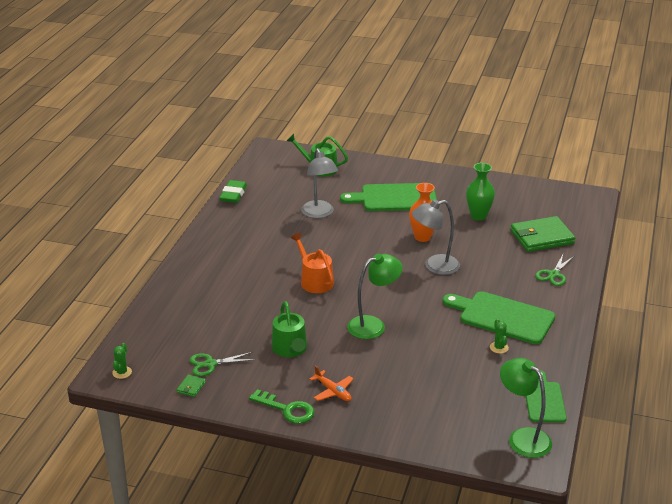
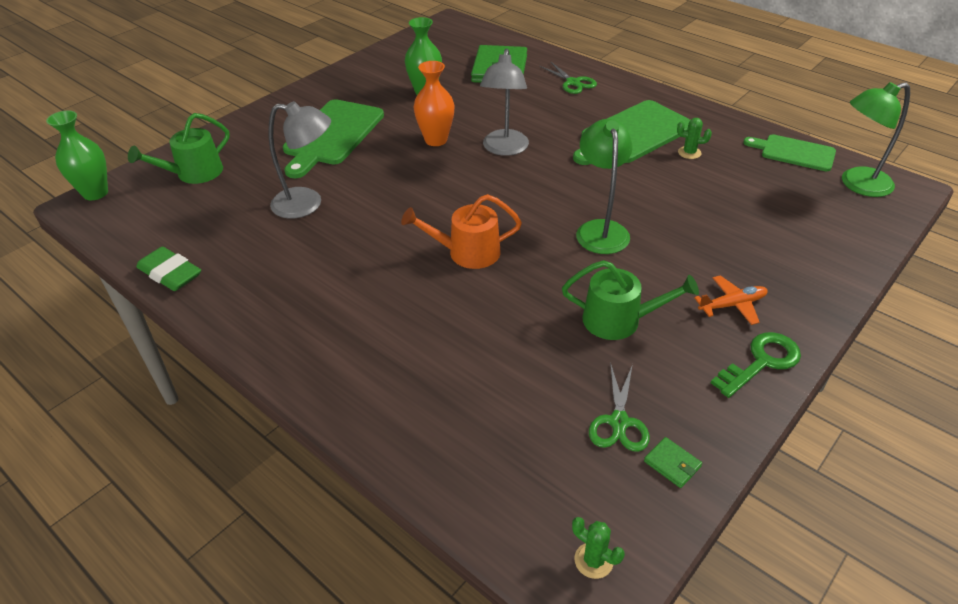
camera: 65 degrees left, 10 degrees up
none -> green vase [46,111,108,200]

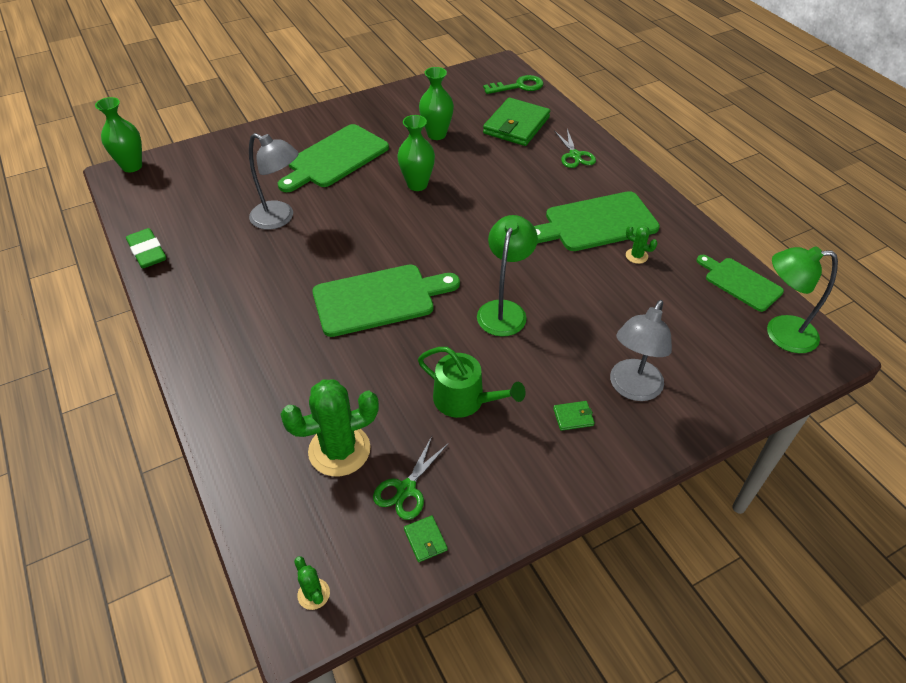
camera: 20 degrees right, 5 degrees up
green watering can [128,113,230,184] -> none
orange watering can [401,194,522,269] -> green cutting board [313,264,460,337]
orange vase [413,61,455,146] -> green vase [397,115,435,191]
grey lamp [480,49,529,156] -> grey lamp moved to [610,300,672,401]
orange plane [694,275,768,325] -> green wallet [553,401,595,431]
green key [711,332,801,398] -> green key moved to [483,75,544,94]
none -> green cactus [280,379,379,476]

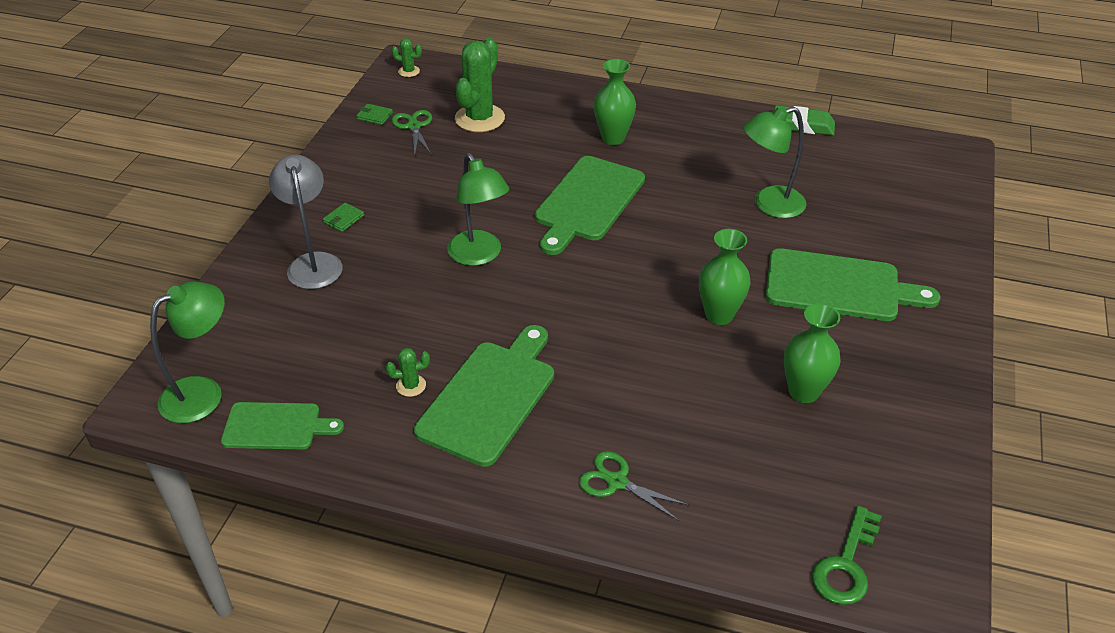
camera: 135 degrees right, 5 degrees down
green vase [95,97,142,172] -> green vase moved to [594,59,636,145]
grey lamp [249,133,299,230] -> green lamp [743,107,806,218]
green cutting board [278,124,389,192] -> green cutting board turned 105 degrees clockwise [765,248,940,321]
green watering can [418,347,525,418] -> none
green wallet [483,98,550,146] -> none

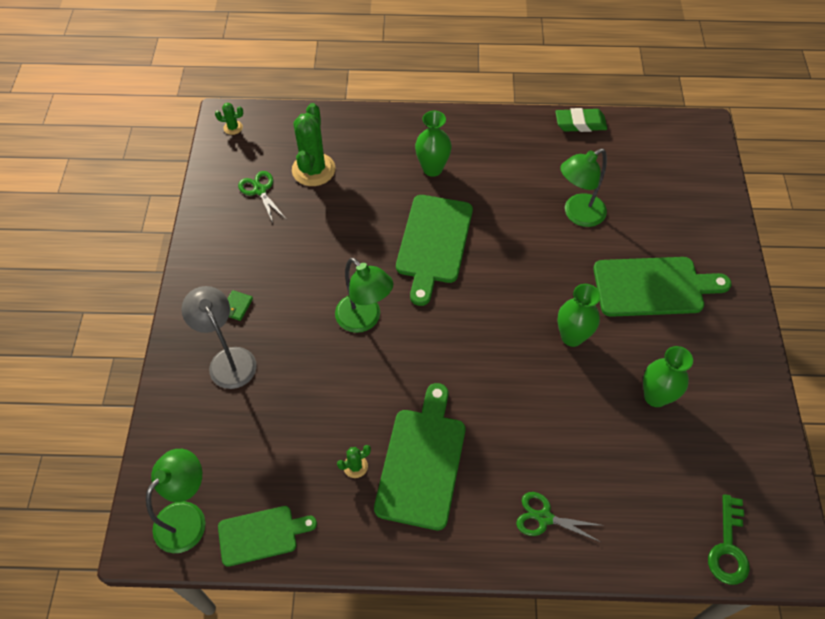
camera: 15 degrees left, 15 degrees up
green wallet [356,104,393,125] -> none

